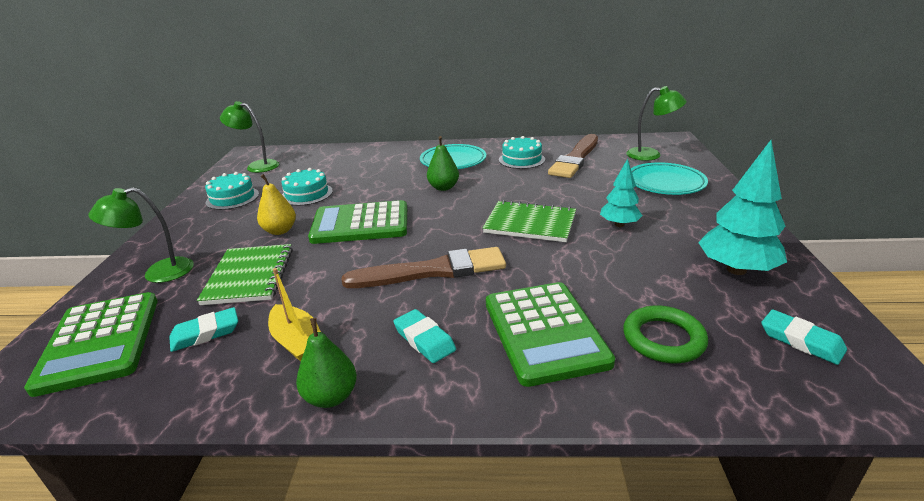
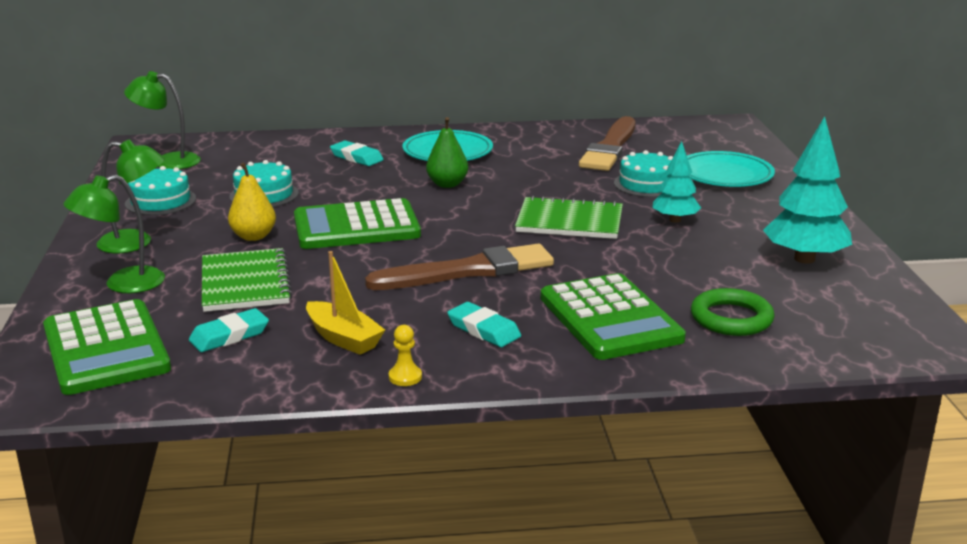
camera: 10 degrees left, 5 degrees down
green pear [296,318,357,408] -> yellow pawn [389,325,422,386]
turquoise cake [499,136,545,169] -> turquoise cake moved to [614,150,673,197]
green lamp [626,86,687,161] -> green lamp moved to [97,139,165,254]
turquoise eraser [761,309,847,365] -> turquoise eraser moved to [330,140,384,166]

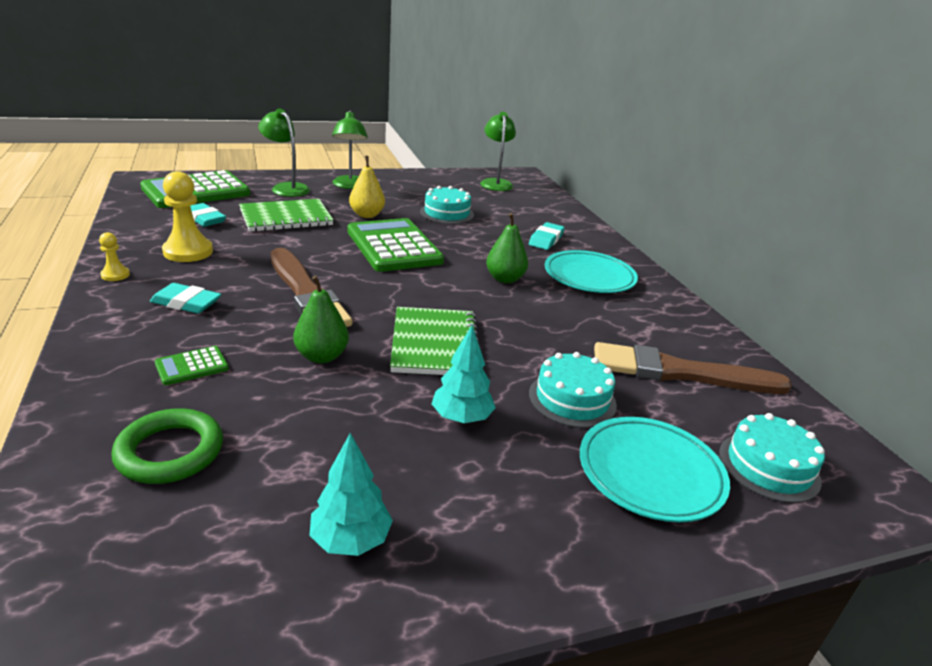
camera: 75 degrees right, 5 degrees up
turquoise cake [125,166,196,215] -> turquoise cake moved to [719,413,825,503]
yellow boat [306,251,385,355] -> yellow pawn [162,171,213,262]
turquoise eraser [447,302,521,347] -> turquoise eraser turned 75 degrees clockwise [150,283,221,314]
green calculator [541,273,686,360] -> green calculator [155,346,229,385], size x0.43
turquoise tree [763,116,852,264] -> turquoise tree [309,433,393,556], size x0.61
none -> green pear [293,276,349,363]

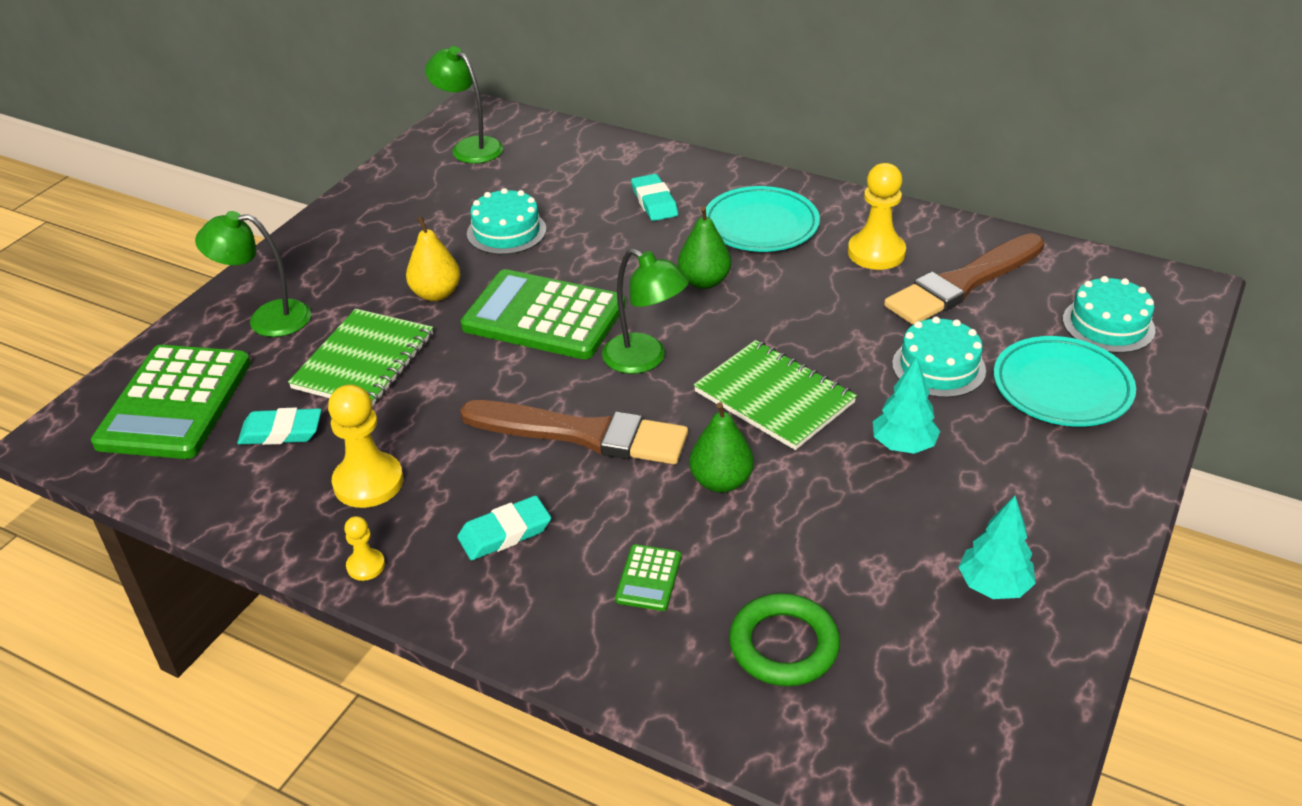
camera: 40 degrees left, 10 degrees up
green lamp [332,111,368,189] -> green lamp moved to [602,248,689,374]
none -> yellow pawn [848,163,906,270]

